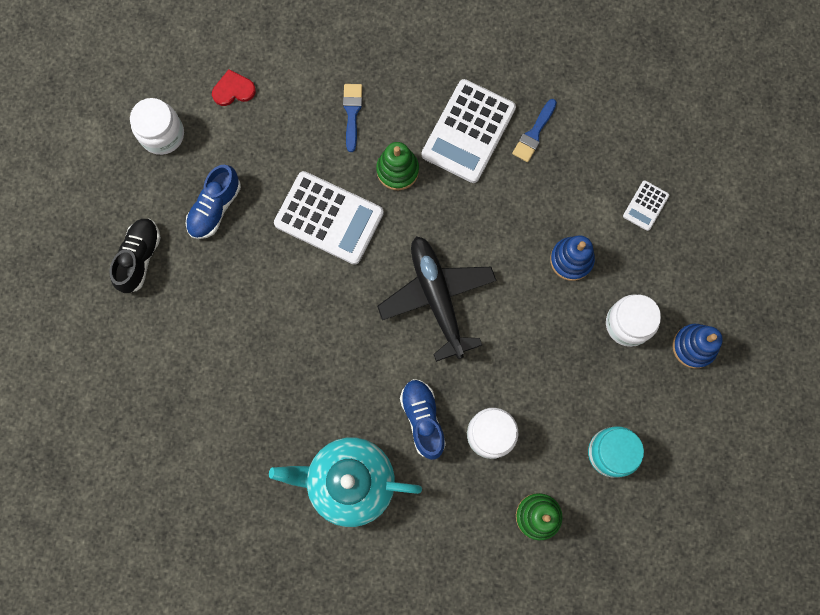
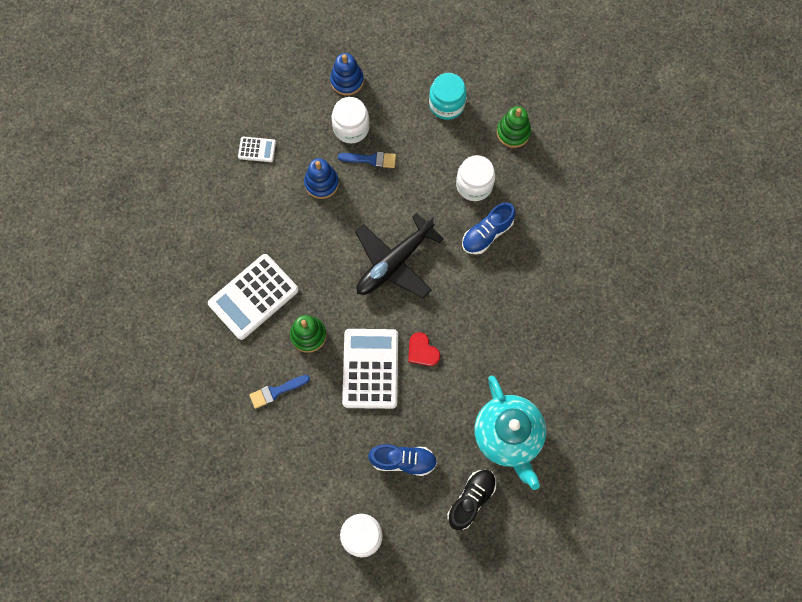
camera: 115 degrees left, 5 degrees down
black shoe [110,219,161,293] -> black shoe turned 135 degrees clockwise [447,470,496,530]
red heart [212,69,256,106] -> red heart moved to [408,332,440,366]
turquoise teapot [269,438,422,527] -> turquoise teapot moved to [474,375,546,490]
white calculator [422,79,516,183] -> white calculator turned 135 degrees clockwise [208,254,299,340]
blue brush [512,99,557,162] -> blue brush moved to [338,152,396,168]

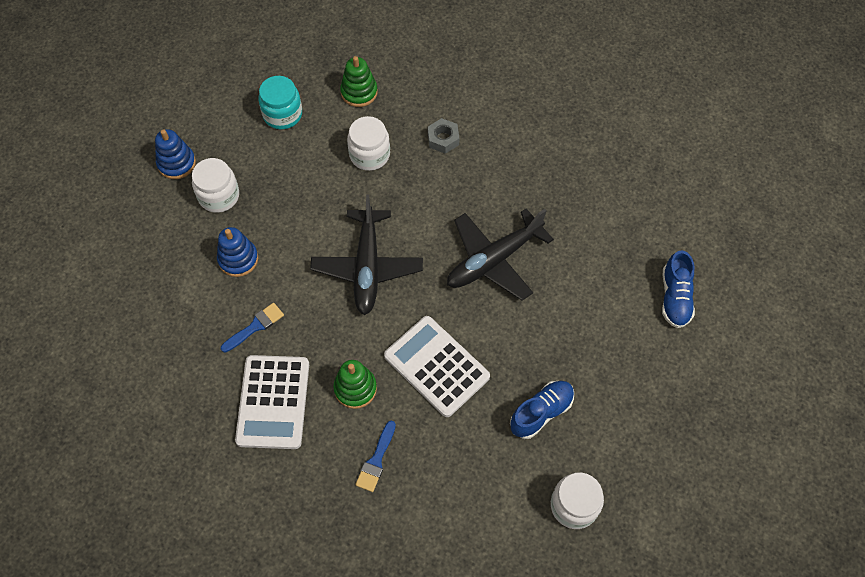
camera: 45 degrees left, 10 degrees down
white calculator [238,136,276,162] -> none
blue brush [338,152,396,168] -> blue brush moved to [221,303,284,353]
red heart [408,332,440,366] -> none
black shoe [447,470,496,530] -> none
blue shoe [462,202,515,255] -> blue shoe moved to [662,250,695,328]
turquoise teapot [474,375,546,490] -> none
none -> grey nut [428,118,460,154]
none -> black plane [447,208,554,301]

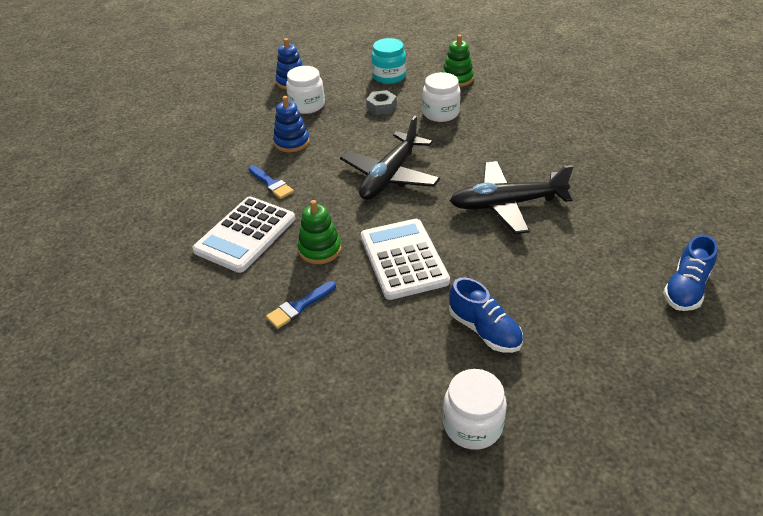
camera: 30 degrees right, 20 degrees down
blue brush [221,303,284,353] -> blue brush turned 60 degrees clockwise [248,165,294,199]
grey nut [428,118,460,154] -> grey nut moved to [366,90,397,115]
blue shoe [510,381,574,439] -> blue shoe turned 60 degrees clockwise [449,277,523,353]

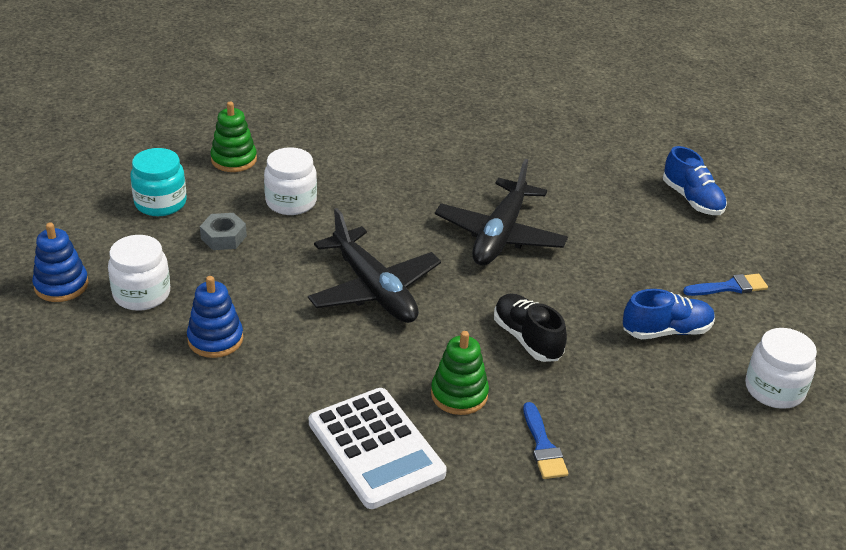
camera: 65 degrees left, 5 degrees down
blue brush [248,165,294,199] -> blue brush moved to [683,274,768,296]
white calculator [361,219,450,300] -> black shoe [494,293,567,362]

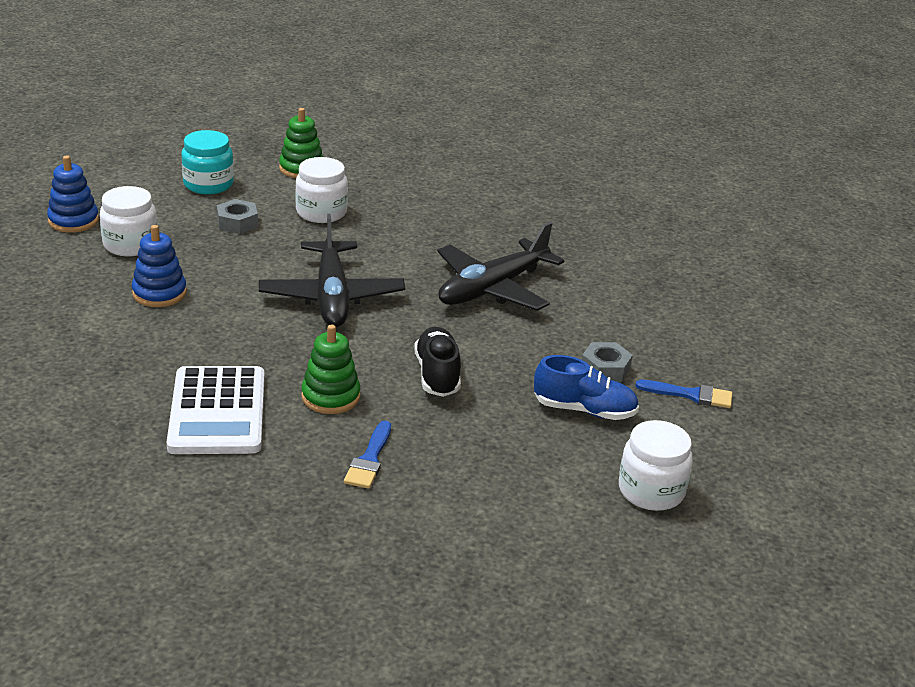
camera: 25 degrees right, 5 degrees down
blue shoe [663,146,727,215] -> none
none -> grey nut [582,342,633,382]

